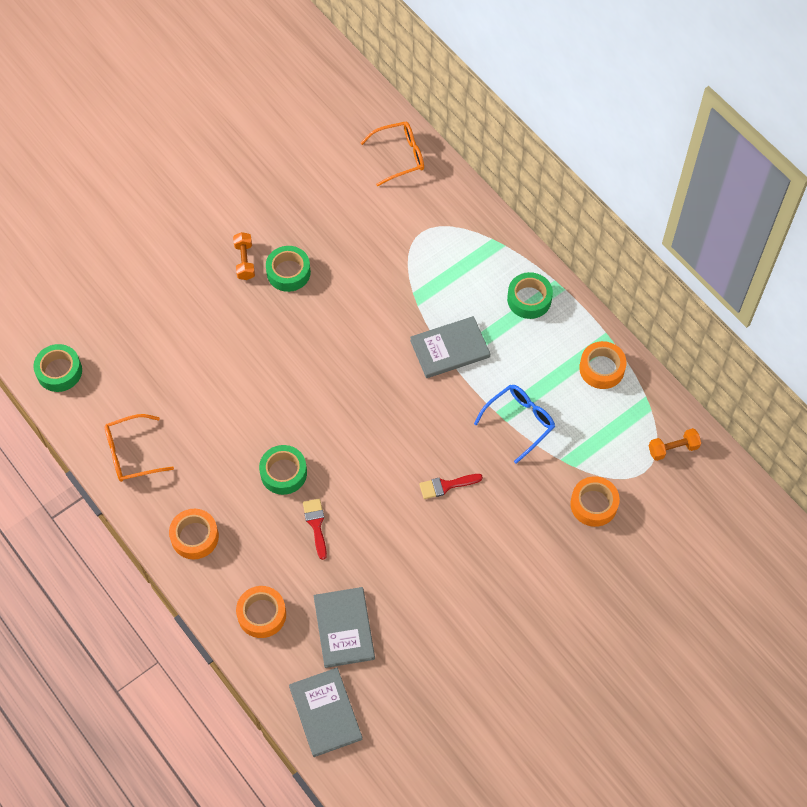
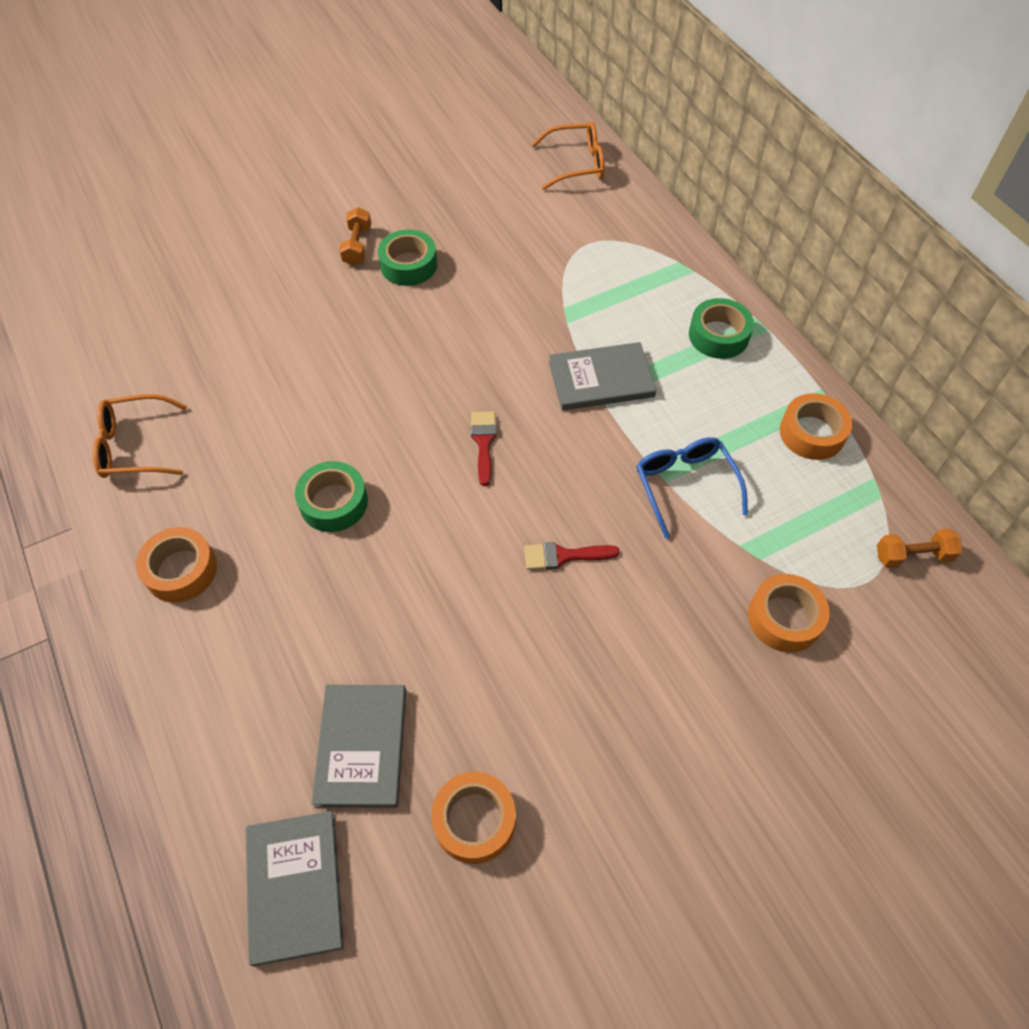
camera: 10 degrees right, 5 degrees down
green tape [33,344,82,392] -> none
orange tape [236,586,286,638] -> orange tape moved to [431,772,516,864]
red brush [303,499,327,560] -> red brush moved to [471,411,497,486]
blue glasses [474,385,555,464] -> blue glasses turned 75 degrees counterclockwise [636,437,748,539]

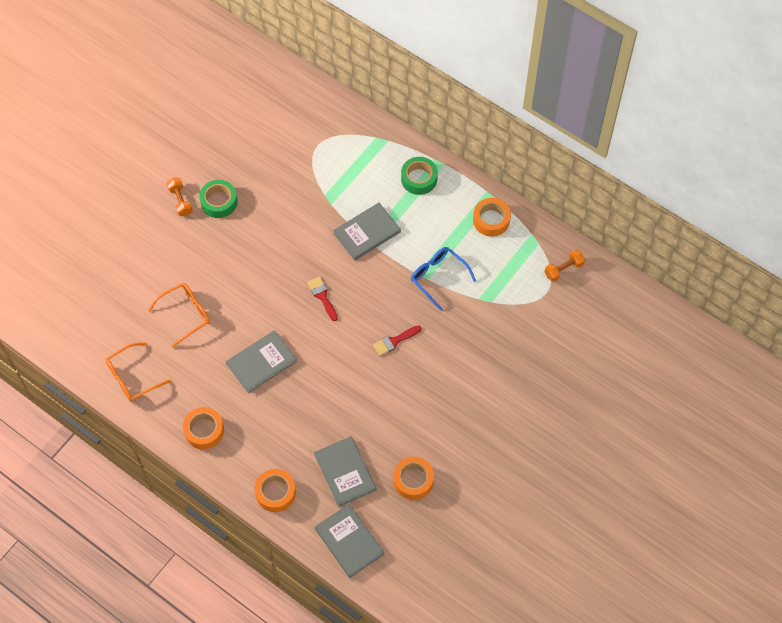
camera: 25 degrees left, 5 degrees up
green tape [295,461,368,532] -> grey book [226,330,297,393]
orange glasses [531,121,605,190] -> orange glasses moved to [148,283,210,348]
orange tape [748,574,830,652] -> orange tape moved to [255,469,296,512]

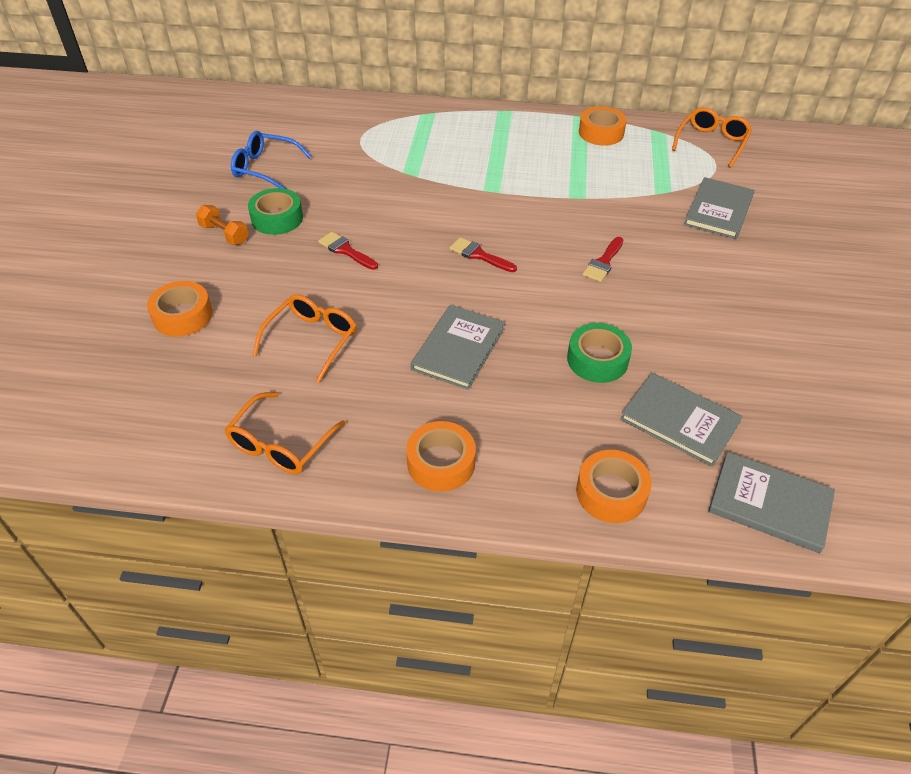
camera: 30 degrees left, 15 degrees down
grey book [333,203,401,260] -> grey book moved to [684,177,755,239]
orange tape [394,457,434,500] -> orange tape moved to [147,281,213,337]
green tape [401,157,438,195] -> green tape moved to [567,323,632,383]
blue glasses [411,247,476,311] -> blue glasses moved to [231,131,312,189]
orange dumbbell [545,250,585,282] -> orange glasses [672,107,752,168]
none -> red brush [318,232,378,270]

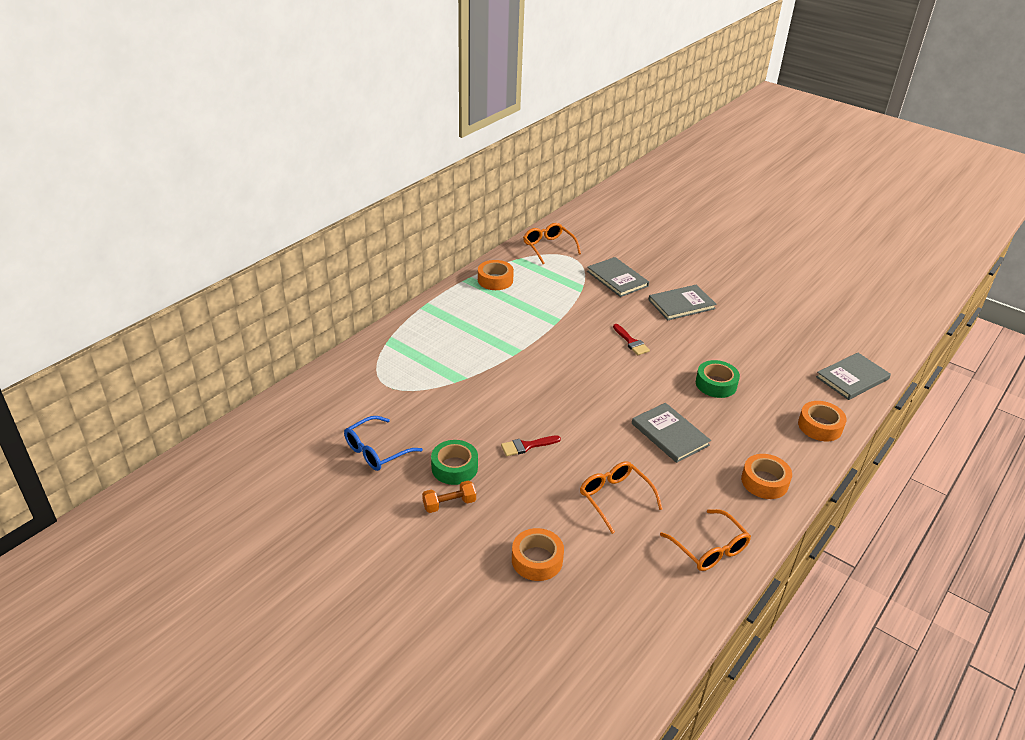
camera: 60 degrees left, 10 degrees down
red brush [449,237,517,272] -> none
grey book [620,373,742,467] -> grey book moved to [649,285,717,320]

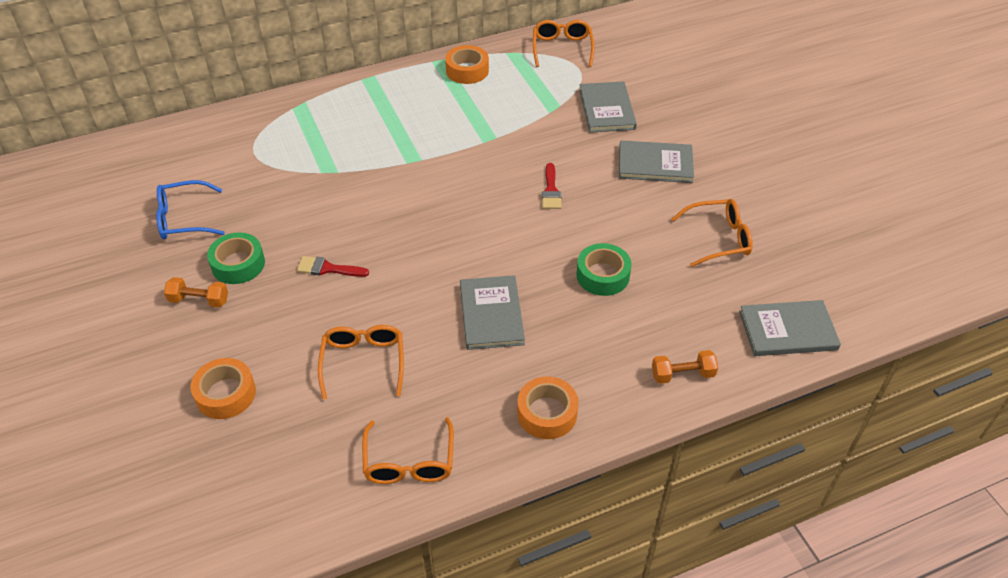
camera: 30 degrees right, 10 degrees up
orange tape [798,401,847,441] -> orange dumbbell [652,350,718,384]
none -> orange glasses [672,199,753,267]

